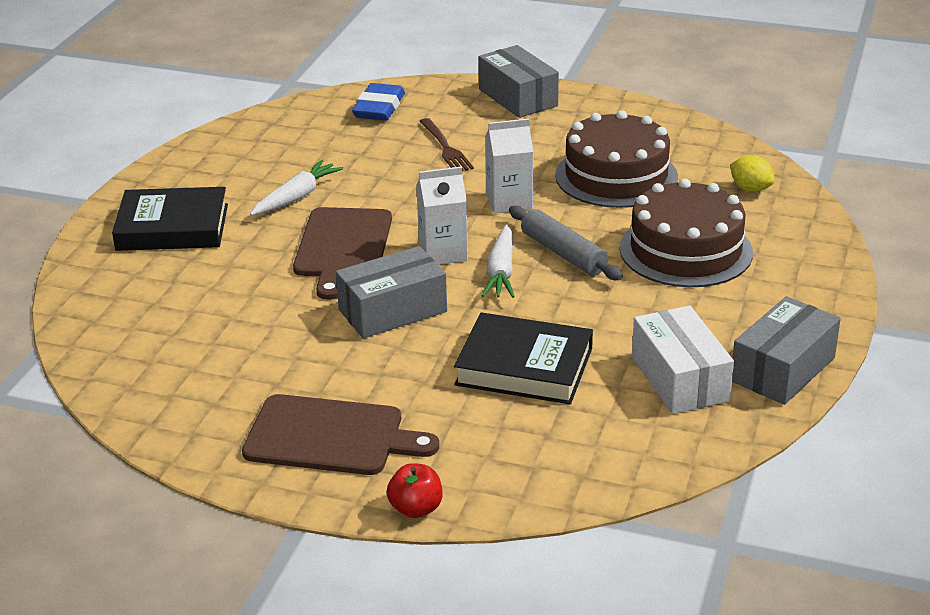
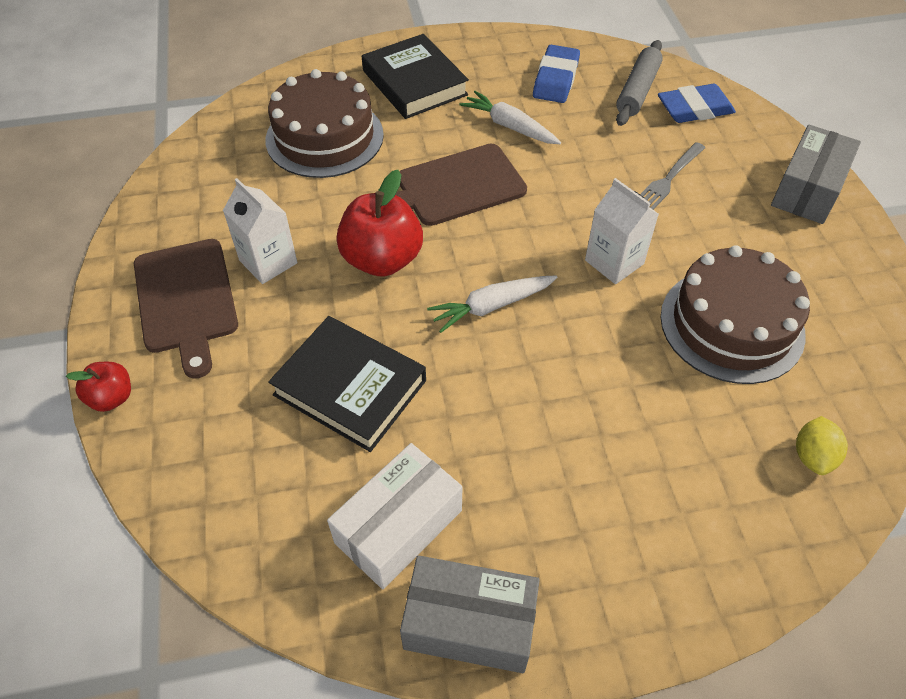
camera: 60 degrees right, 20 degrees up
white carrot [250,160,343,216] -> white carrot turned 150 degrees counterclockwise [460,91,561,144]
grey box [336,246,447,338] -> red apple [336,170,423,277]
white carton [416,166,468,265] -> white carton moved to [223,178,297,284]
brown fork [419,118,474,171] -> grey fork [640,142,705,210]
black book [454,312,593,404] -> black book turned 45 degrees counterclockwise [268,316,426,452]
grey rolling pin [509,205,623,280] -> grey rolling pin moved to [616,40,663,126]
brown cake [620,179,753,287] -> brown cake moved to [266,69,384,178]
none -> blue eraser [533,45,580,103]

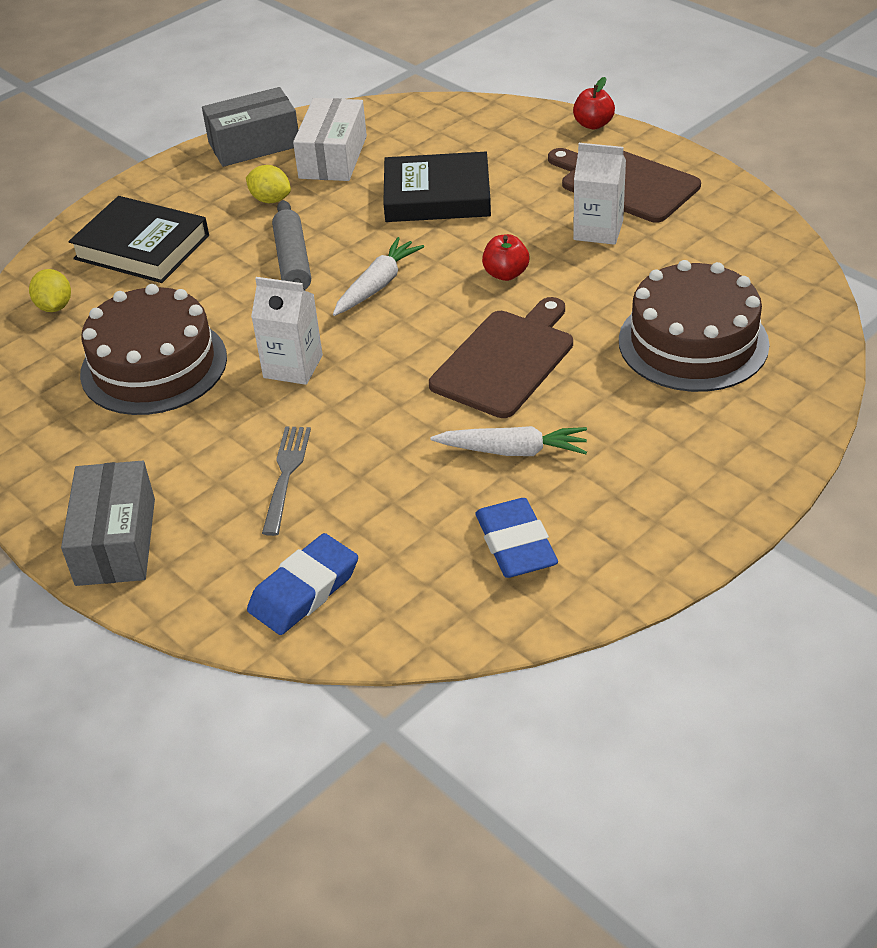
camera: 150 degrees right, 10 degrees down
red apple [336,170,423,277] -> red apple [482,234,529,281], size x0.54
black book [362,34,469,119] -> black book moved to [69,196,209,283]
grey rolling pin [616,40,663,126] -> grey rolling pin moved to [272,200,311,291]
none -> yellow lemon [246,165,291,203]

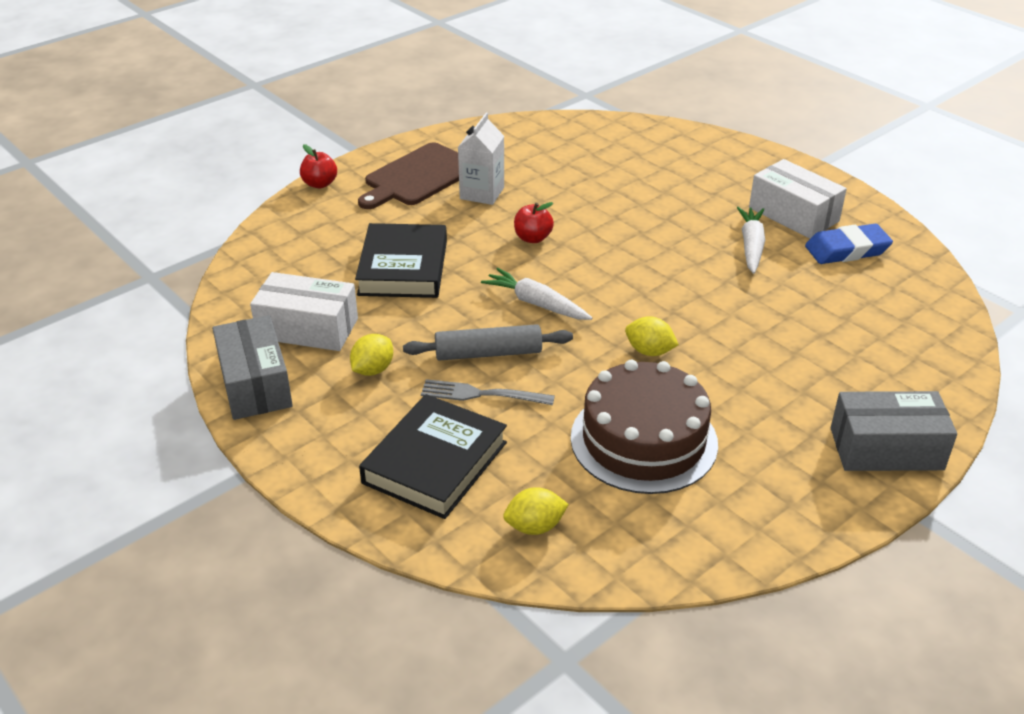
camera: 90 degrees left, 5 degrees down
blue eraser [247,533,358,635] -> none
white carton [251,277,323,385] -> yellow lemon [625,316,679,356]
grey fork [262,427,311,536] -> grey fork moved to [421,379,555,405]
brown cutting board [429,297,573,418] -> none
brown cake [619,260,769,392] -> none
none -> white box [749,159,847,239]

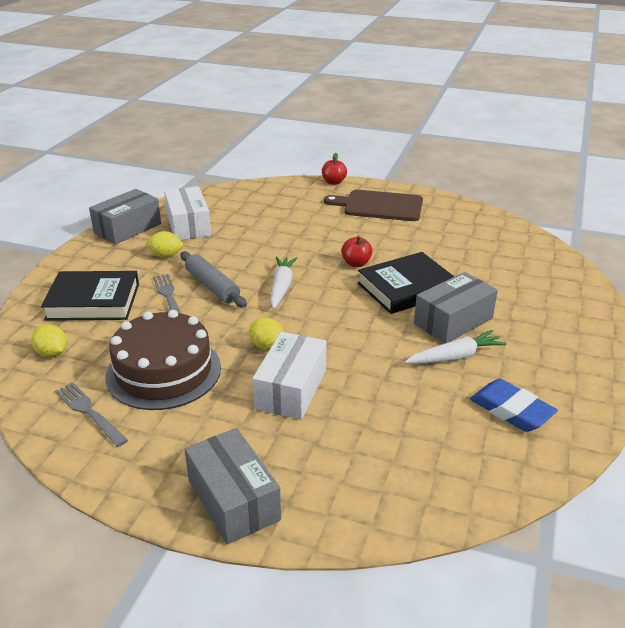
camera: 60 degrees right, 5 degrees down
black book [355,223,447,298] -> black book moved to [358,252,454,314]
white carton [458,113,504,205] -> none
yellow lemon [625,316,679,356] -> yellow lemon turned 45 degrees counterclockwise [249,318,284,350]
white box [749,159,847,239] -> white box moved to [252,332,326,420]
none -> grey fork [55,382,128,447]
none -> grey box [414,272,498,343]

